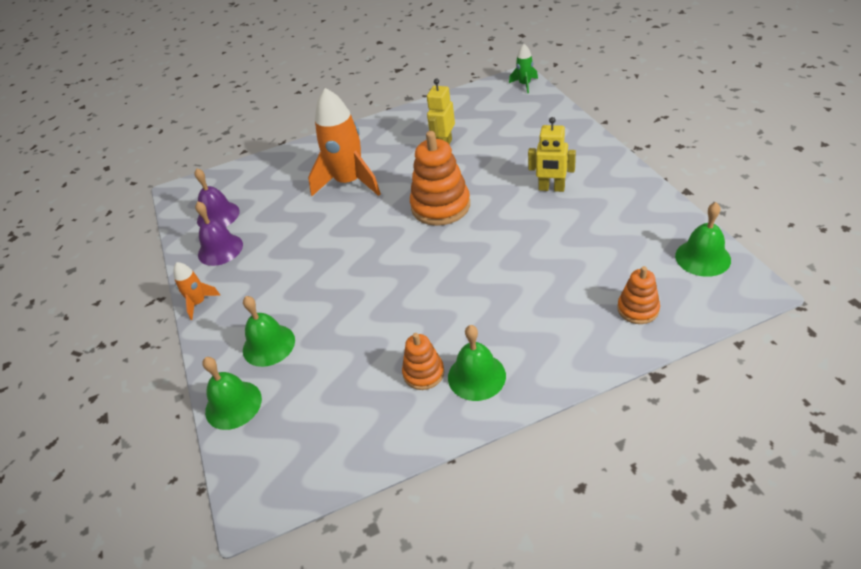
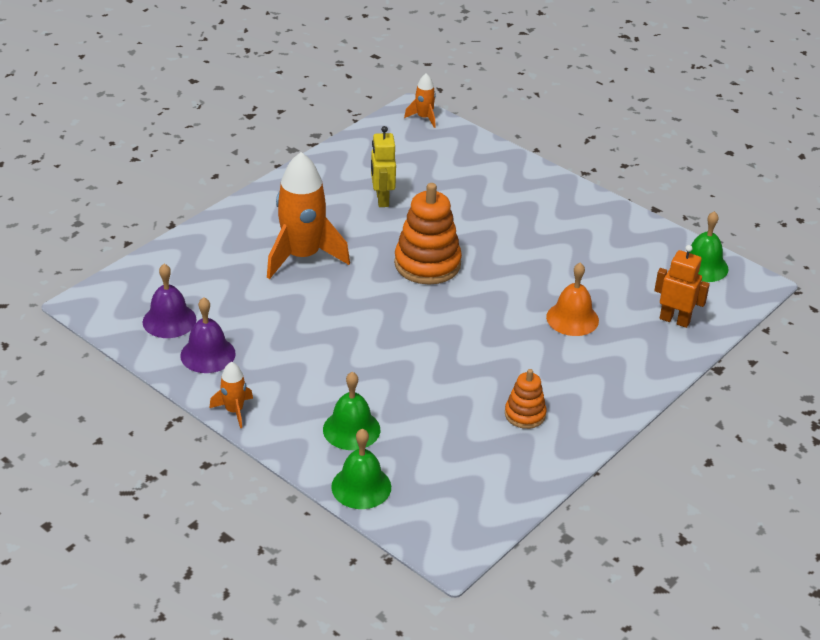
camera: 35 degrees left, 5 degrees down
green bell [448,325,506,401] -> none
green rocket [509,44,538,93] -> orange rocket [404,73,436,128]
yellow robot [528,117,576,192] -> none
orange stacking toy [617,266,660,324] -> orange robot [654,245,710,328]
none -> orange bell [546,262,599,336]

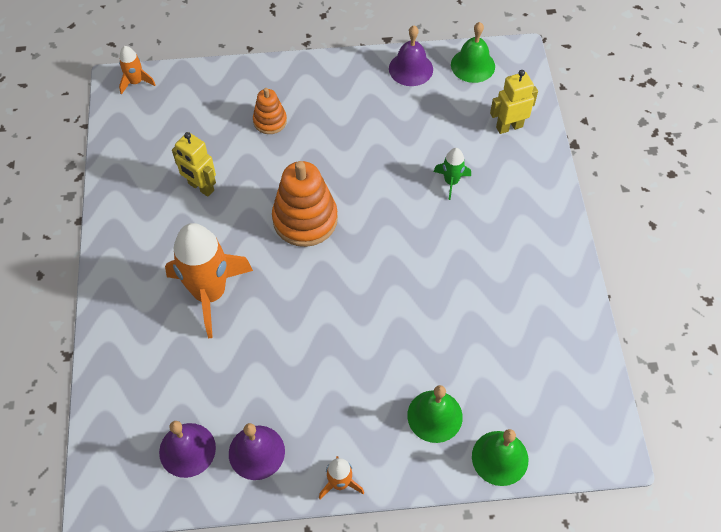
camera: 45 degrees left, 20 degrees up
orange stacking toy [505,369,547,429] -> orange stacking toy moved to [253,88,287,134]
orange bell [546,262,599,336] -> green rocket [434,148,471,200]
orange robot [654,245,710,328] -> yellow robot [490,70,538,134]
none -> purple bell [389,26,433,86]

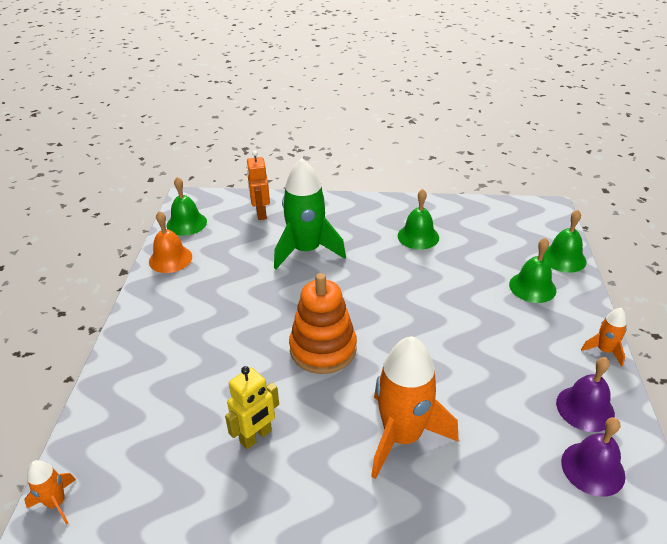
camera: 80 degrees left, 20 degrees down
orange stacking toy [253,88,287,134] -> none
purple bell [389,26,433,86] -> orange bell [149,211,192,273]
green rocket [434,148,471,200] -> green rocket [274,158,346,269], size x2.13
yellow robot [490,70,538,134] -> orange robot [246,151,270,220]
none -> green bell [398,189,439,250]

